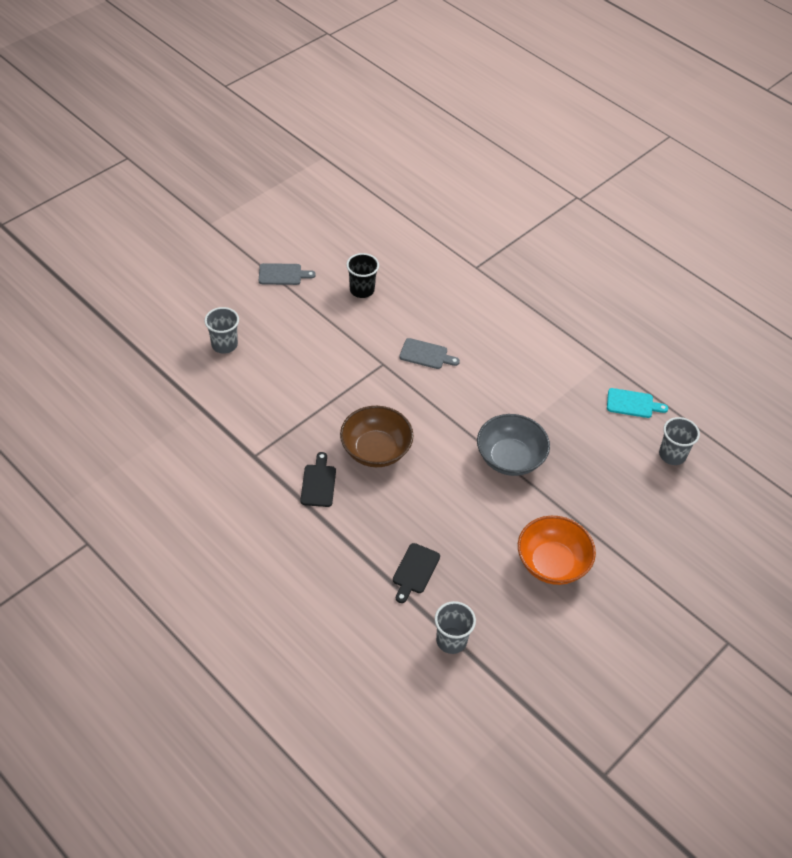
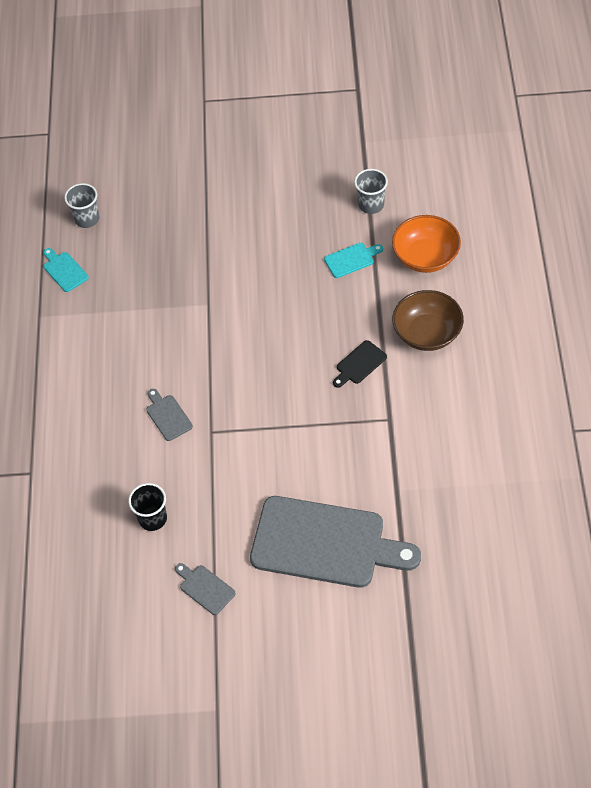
camera: 130 degrees left, 5 degrees up
grey cup [204,307,239,354] -> grey cutting board [250,496,421,588]
brown bowl [340,406,414,467] -> brown bowl moved to [393,290,464,351]
black cutting board [393,543,440,603] -> turquoise cutting board [324,243,383,278]
grey bowl [477,414,550,476] -> none
orange bowl [518,516,596,585] -> orange bowl moved to [392,215,461,273]

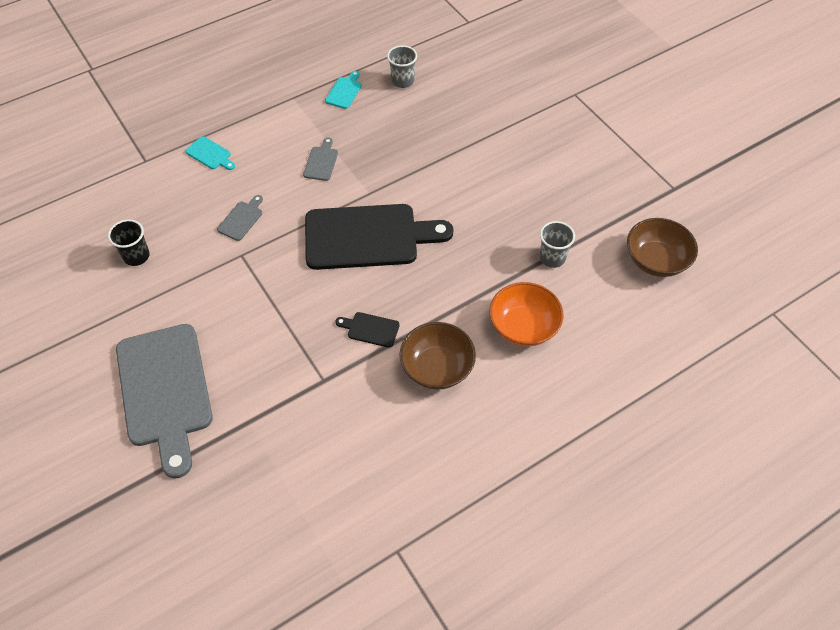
camera: 55 degrees right, 0 degrees up
grey cutting board [175,563,235,615] -> grey cutting board moved to [303,138,338,181]
turquoise cutting board [324,243,383,278] -> turquoise cutting board moved to [185,136,235,170]
none -> black cutting board [305,204,453,270]
none -> brown bowl [627,218,698,277]

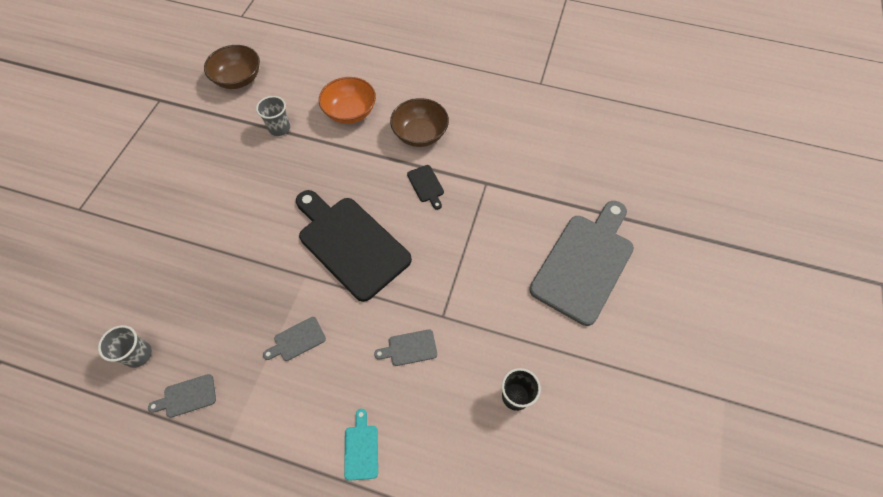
camera: 130 degrees left, 5 degrees up
turquoise cutting board [325,71,362,109] -> grey cutting board [148,374,216,418]

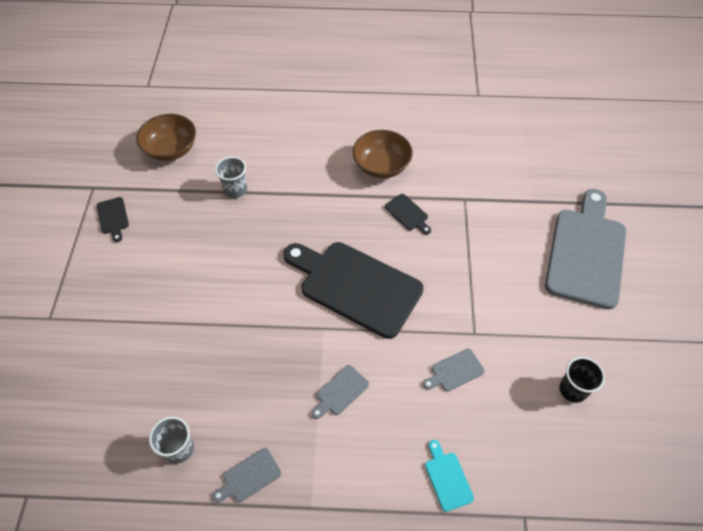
camera: 15 degrees left, 5 degrees down
orange bowl [319,77,376,124] -> none
none -> black cutting board [97,197,129,242]

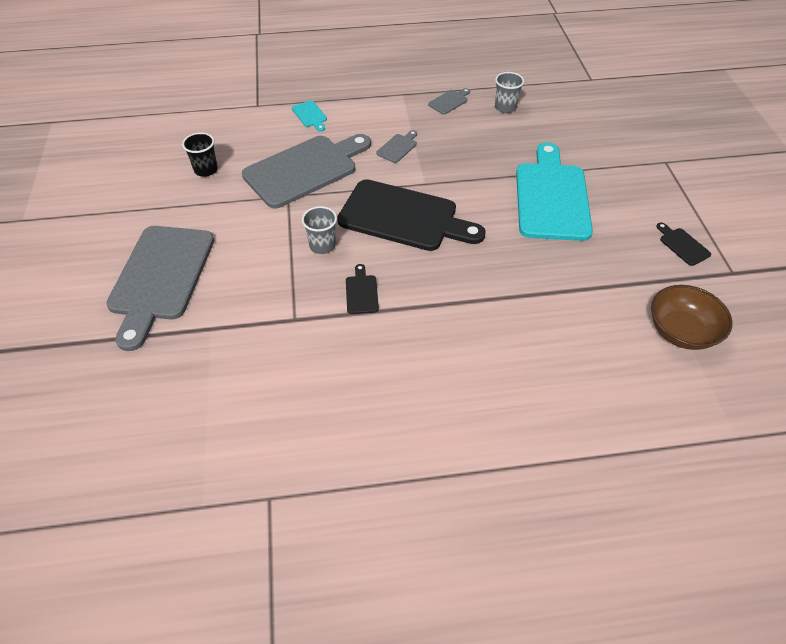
camera: 170 degrees right, 5 degrees down
grey cup [215,157,247,198] -> grey cup moved to [302,206,337,254]
brown bowl [353,130,413,179] -> none
black cutting board [385,194,431,235] -> black cutting board turned 45 degrees clockwise [346,264,379,314]
grey cutting board [423,349,485,392] -> grey cutting board [242,134,371,208], size x2.50
none -> turquoise cutting board [516,142,593,241]

